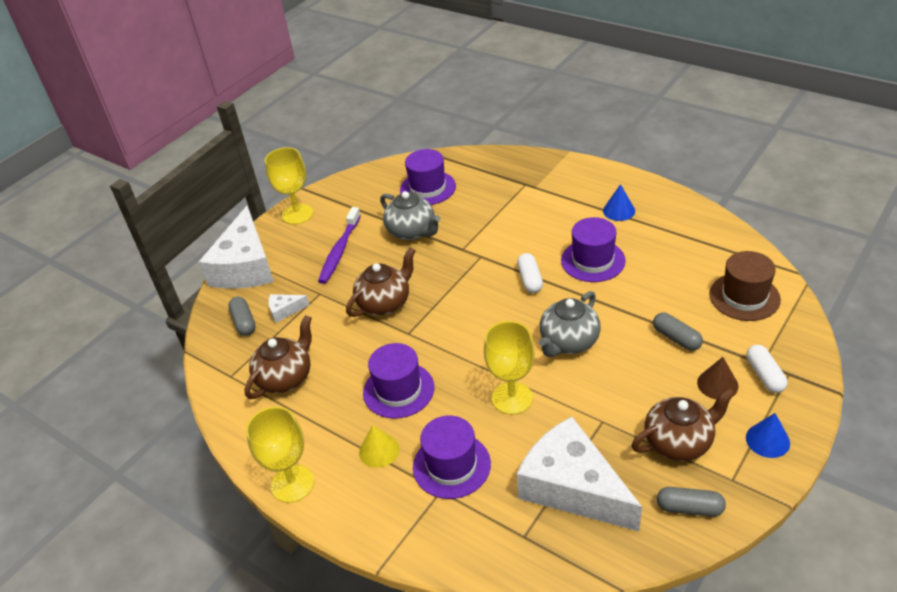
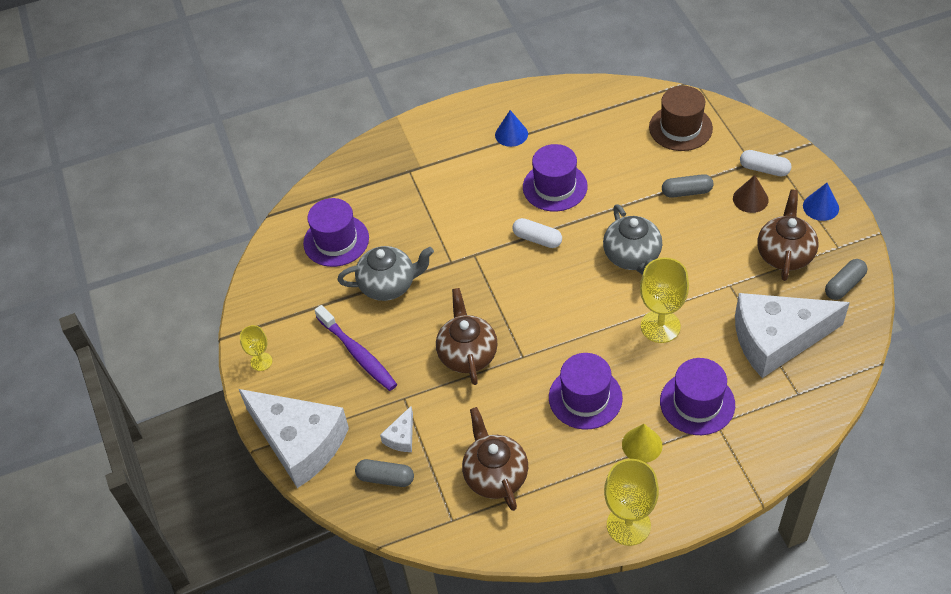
camera: 55 degrees left, 10 degrees up
yellow goblet [265,147,313,225] -> yellow goblet [240,325,272,371], size x0.56

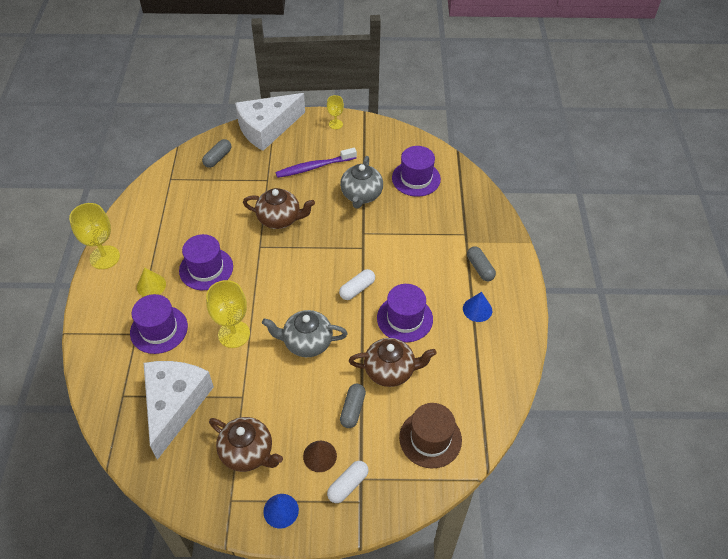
camera: 105 degrees right, 0 degrees up
white cheese [380,406,413,452] -> none
brown teapot [462,407,528,511] -> brown teapot moved to [349,338,436,387]
grey capsule [825,259,867,300] -> grey capsule moved to [467,247,496,281]

